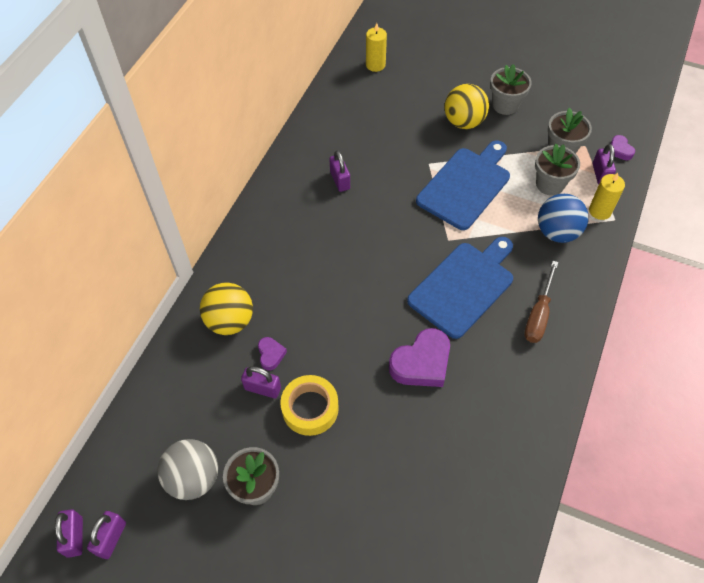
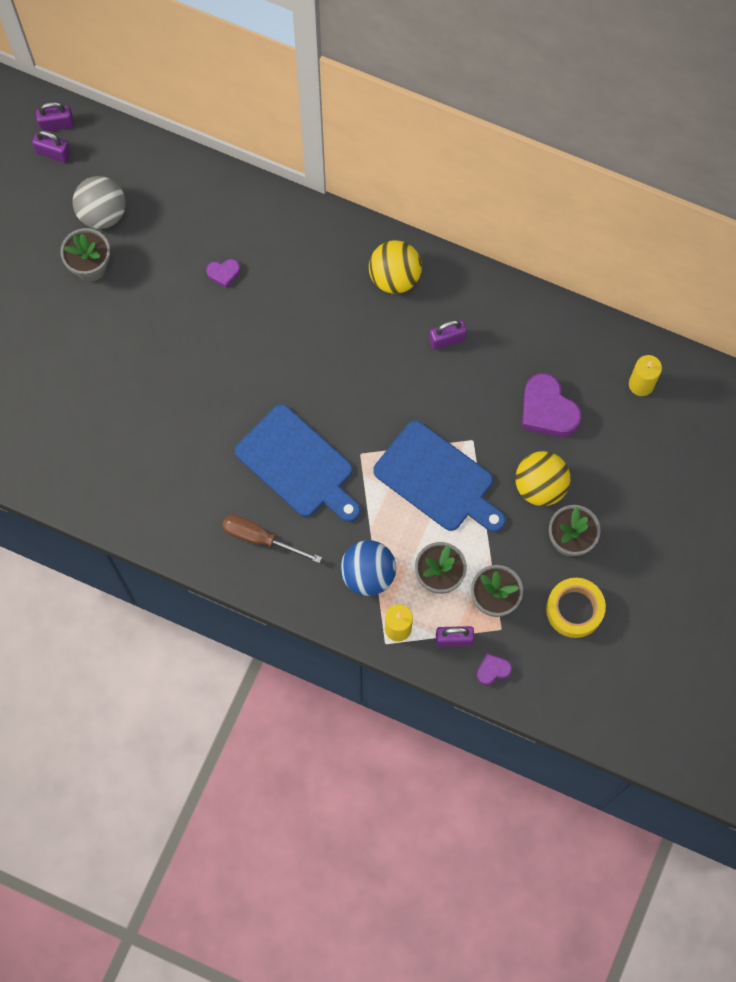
camera: 90 degrees right, 15 degrees up
yellow ball [200,283,253,335] -> yellow ball moved to [369,240,422,294]
purple padlock [241,366,281,399] -> none
yellow tape [280,375,339,436] -> yellow tape moved to [546,578,606,638]
purple heart [389,328,450,387] -> purple heart moved to [522,373,581,437]

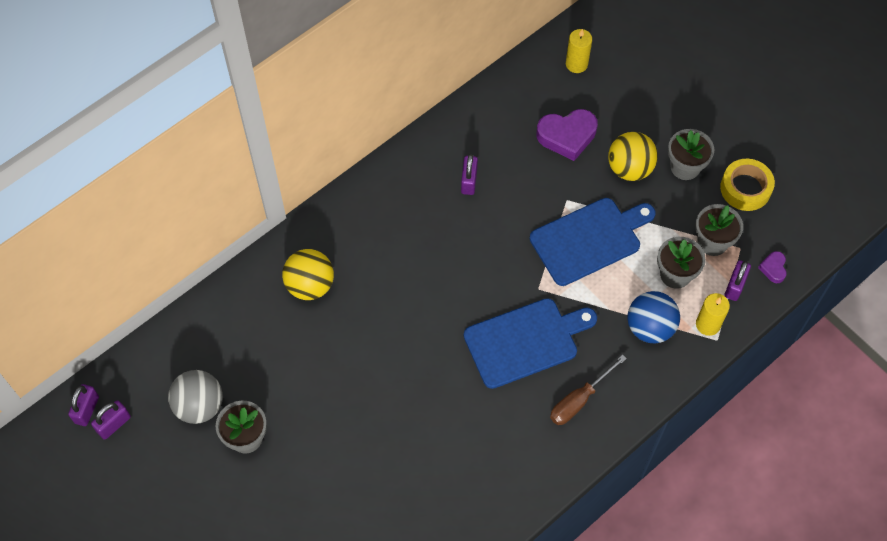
camera: 65 degrees left, 10 degrees down
purple heart [206,259,240,288] -> none
yellow ball [369,240,422,294] -> yellow ball moved to [282,249,334,300]

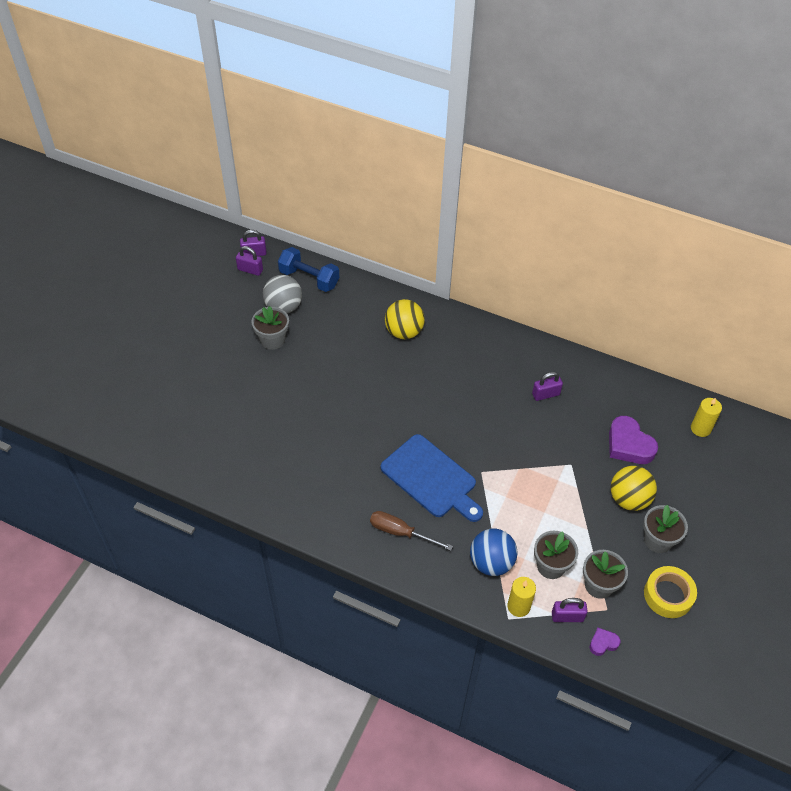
camera: 65 degrees right, 10 degrees down
blue cutting board [530,198,656,286] -> none
none -> blue dumbbell [278,247,339,292]

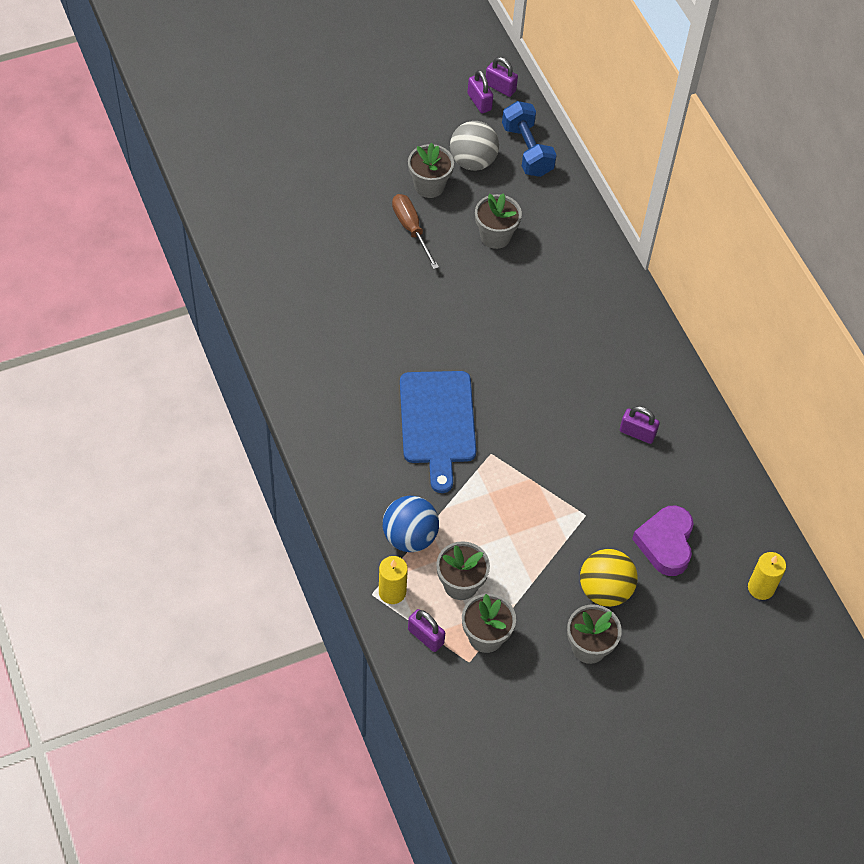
camera: 40 degrees right, 5 degrees up
brown screwdriver [370,511,453,551] -> brown screwdriver moved to [392,194,439,269]
yellow ball [385,299,425,339] -> none
purple heart [589,628,620,656] -> none
yellow tape [644,566,697,618] -> none
none -> grey flower pot [475,193,522,249]

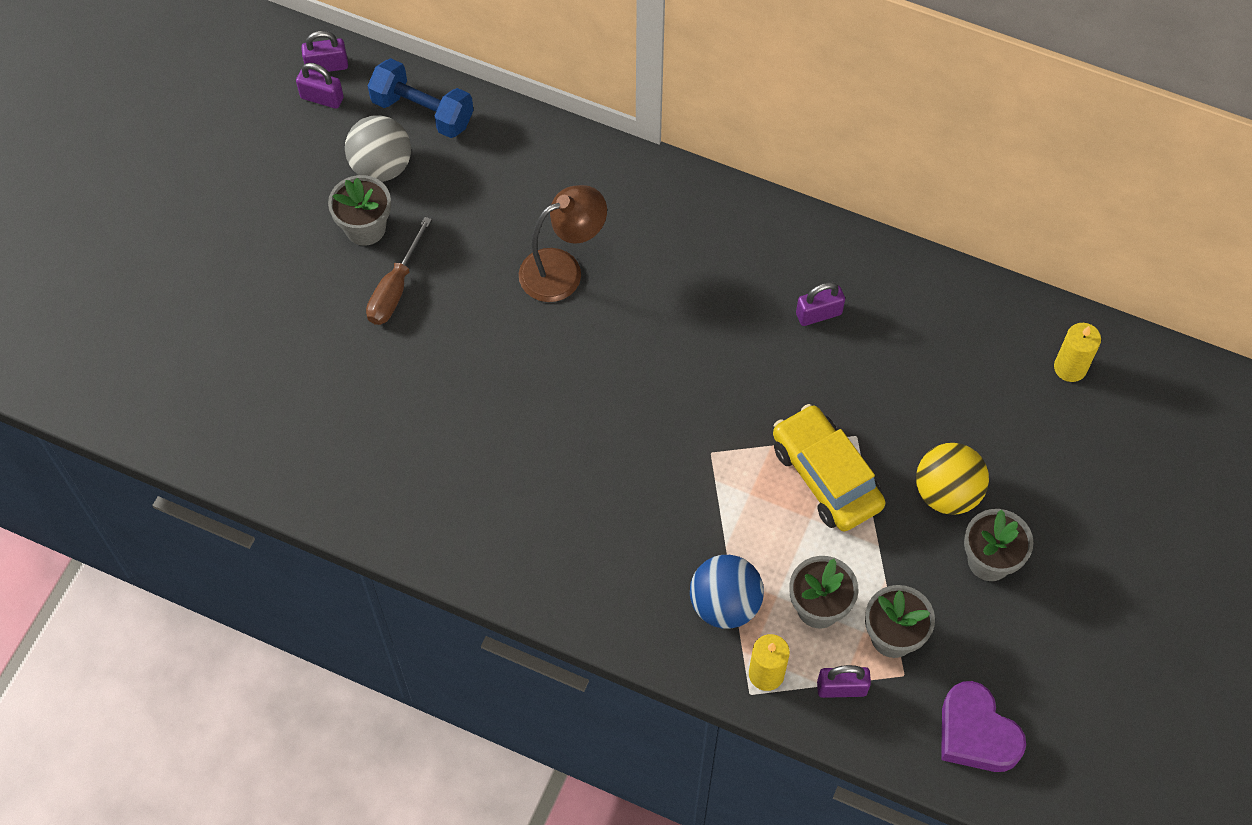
camera: 40 degrees left, 5 degrees up
brown screwdriver [392,194,439,269] -> brown screwdriver turned 90 degrees counterclockwise [366,217,432,325]
blue cutting board [400,371,476,493] -> none
grey flower pot [475,193,522,249] -> none
purple heart [632,505,694,576] -> purple heart moved to [941,681,1026,772]
none -> brown lamp [519,185,607,302]
none -> yellow car [773,404,886,531]

